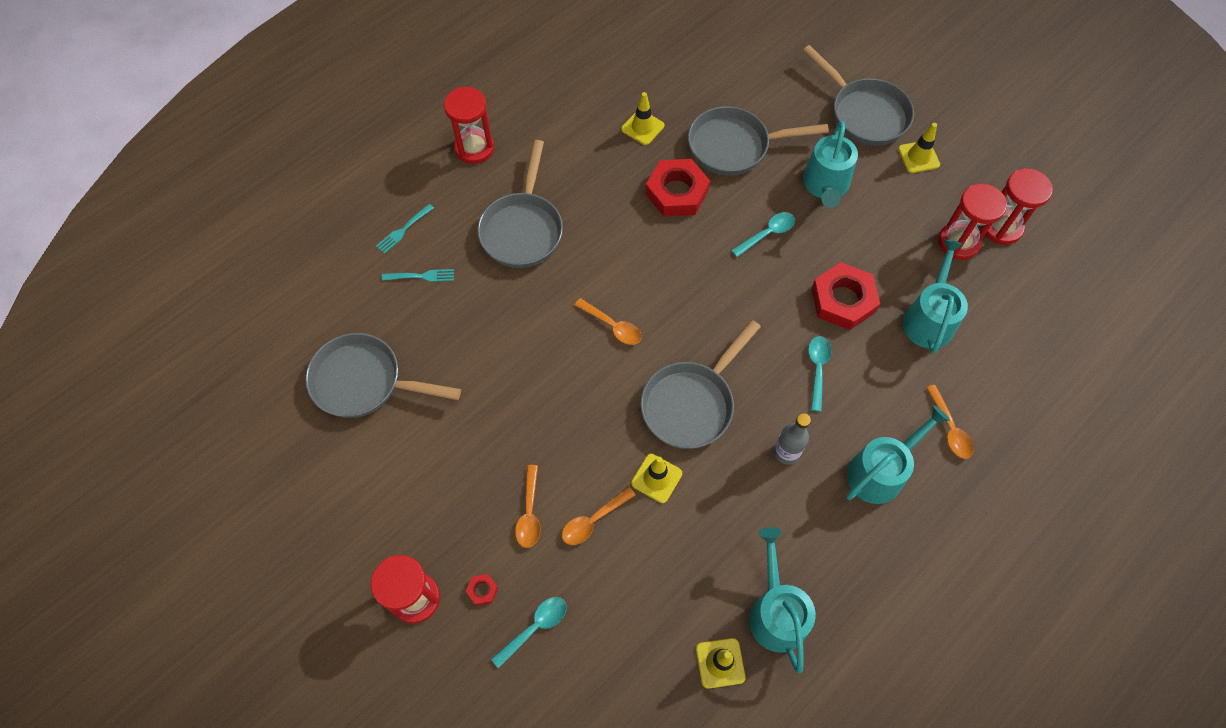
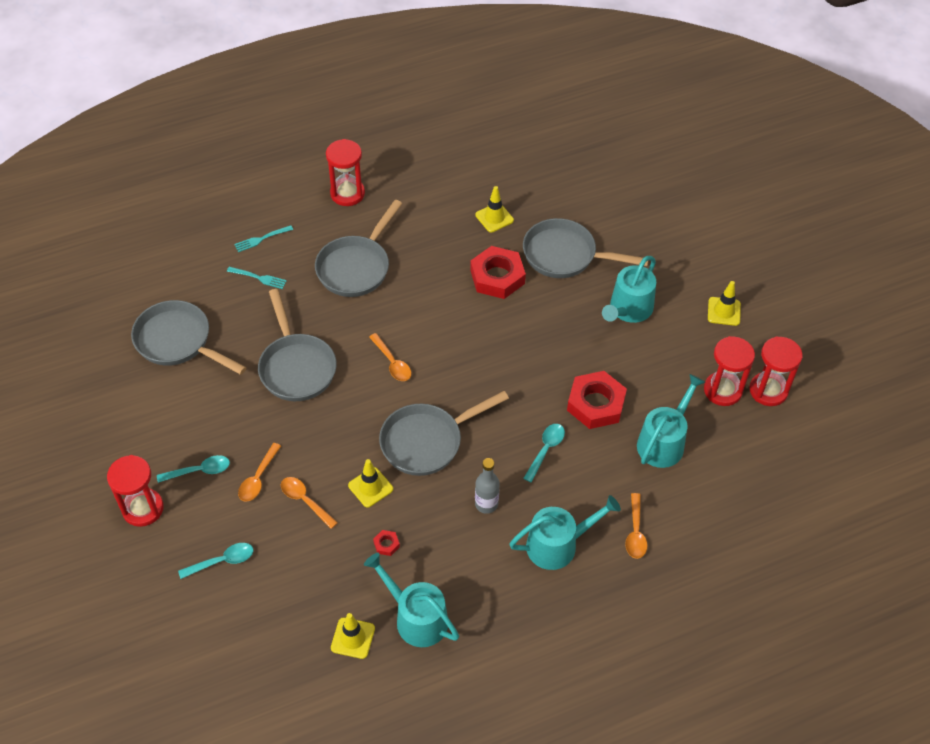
camera: 20 degrees right, 10 degrees down
red nut [466,574,498,606] -> red nut moved to [373,530,400,556]
orange spoon [562,487,635,545] -> orange spoon turned 60 degrees clockwise [281,477,338,529]
turquoise spoon [731,212,795,257] -> turquoise spoon moved to [157,455,230,483]
turquoise watering can [749,527,816,673] -> turquoise watering can turned 60 degrees counterclockwise [364,553,459,647]
grey pan [803,45,914,146] -> grey pan moved to [258,289,337,401]

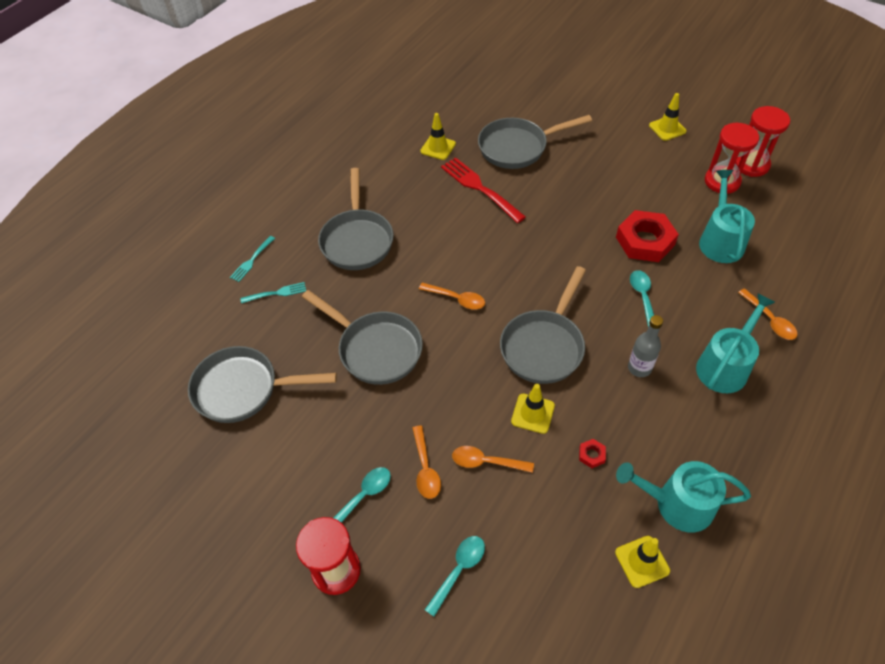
camera: 30 degrees left, 0 degrees up
red hourglass [326,139,365,206] -> none
red nut [470,246,526,299] -> red fork [441,157,526,223]
turquoise watering can [602,256,656,323] -> none

